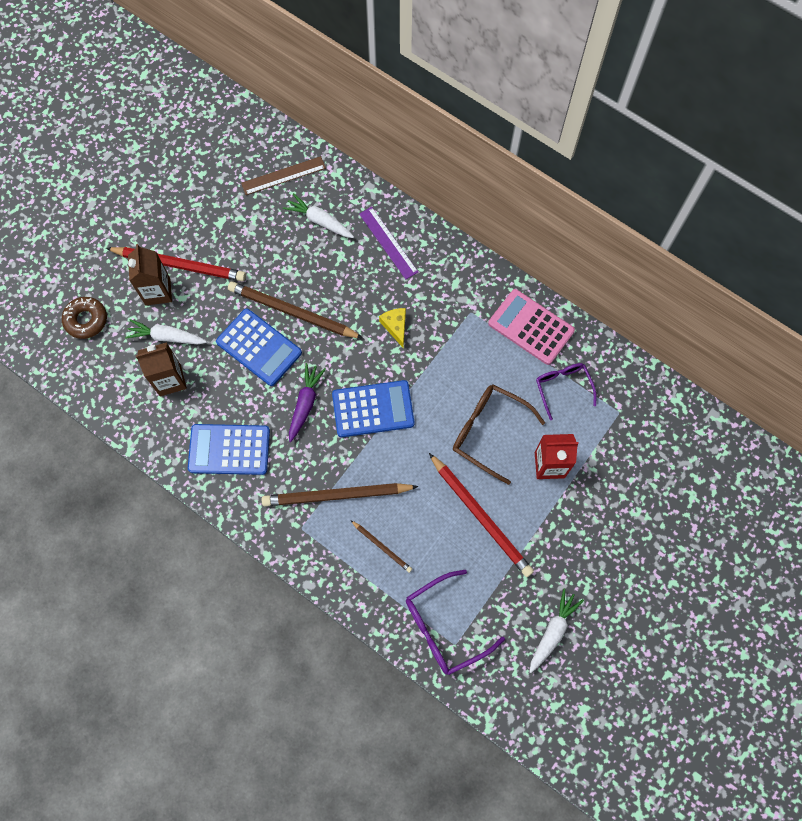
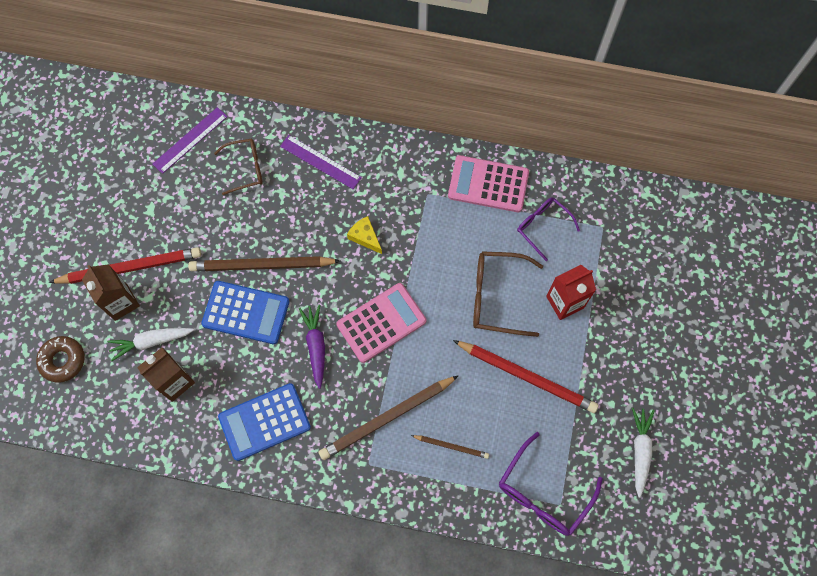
camera: 25 degrees left, 0 degrees up
brown ruler [241,156,326,195] -> purple ruler [153,107,228,174]
white carrot [283,193,354,238] -> brown glasses [214,139,263,195]
blue calculator [332,380,414,437] -> pink calculator [336,283,426,363]

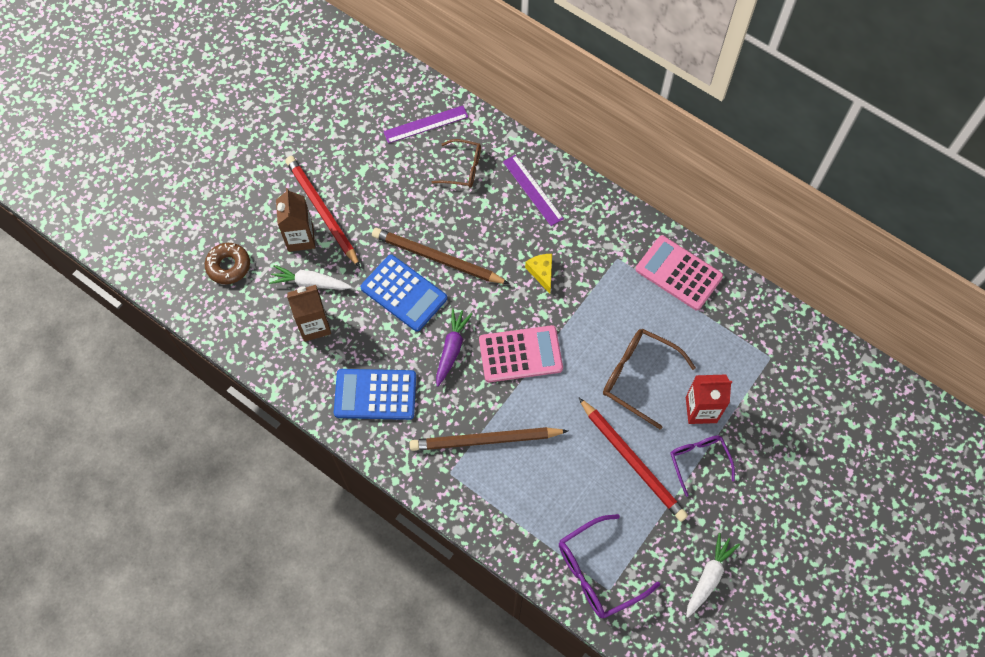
camera: 25 degrees right, 5 degrees down
red pencil [49,247,201,284] -> red pencil turned 135 degrees counterclockwise [285,156,360,268]
brown pencil [411,435,489,459] -> none
purple glasses [517,197,580,261] -> purple glasses moved to [670,436,735,497]

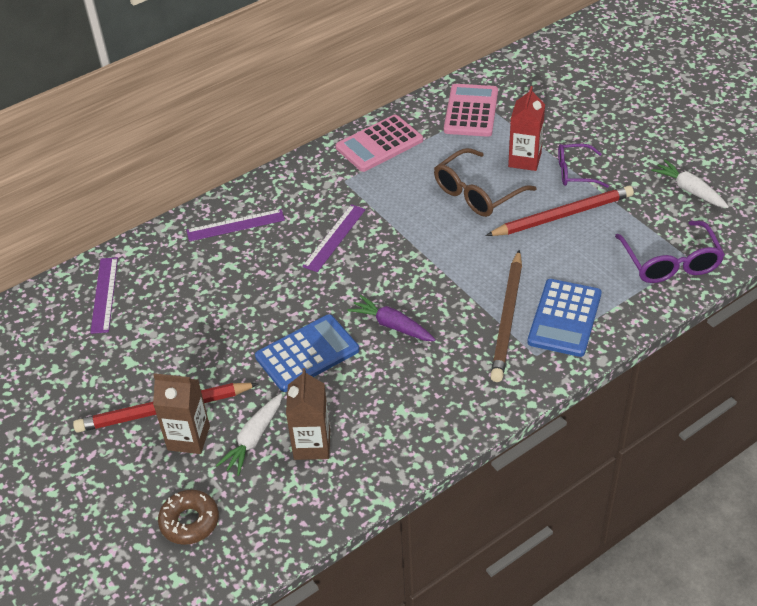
camera: 70 degrees left, 20 degrees down
blue calculator [334,369,416,420] -> blue calculator moved to [527,279,602,357]
brown pencil [372,228,510,284] -> none
brown glasses [431,139,481,188] -> none
pink calculator [479,325,563,382] -> pink calculator moved to [444,84,498,137]
yellow cheese [525,254,552,294] -> purple ruler [302,204,366,272]

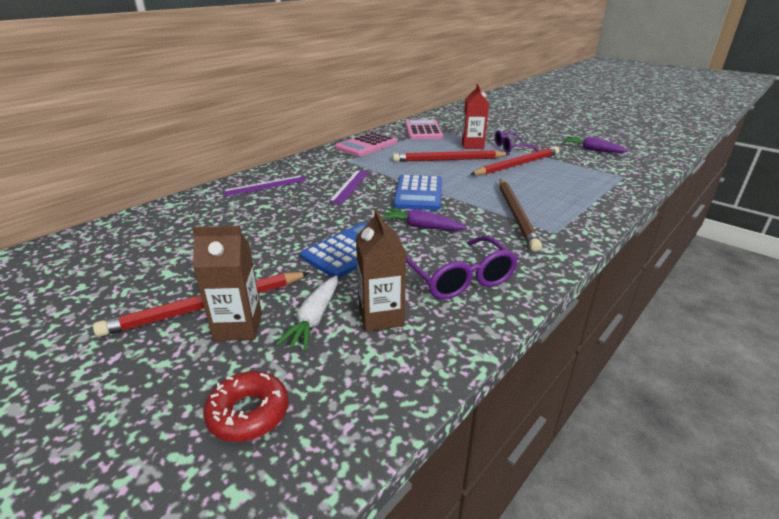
camera: 15 degrees left, 15 degrees down
purple ruler [90,257,118,334] -> none
brown donut [158,490,219,545] -> red donut [203,371,289,442]
brown glasses [434,148,537,217] -> red pencil [393,150,510,162]
blue calculator [527,279,602,357] -> blue calculator moved to [393,175,442,210]
purple glasses [615,221,725,283] -> purple glasses moved to [406,236,518,299]
white carrot [651,160,729,208] -> purple carrot [563,137,629,153]

